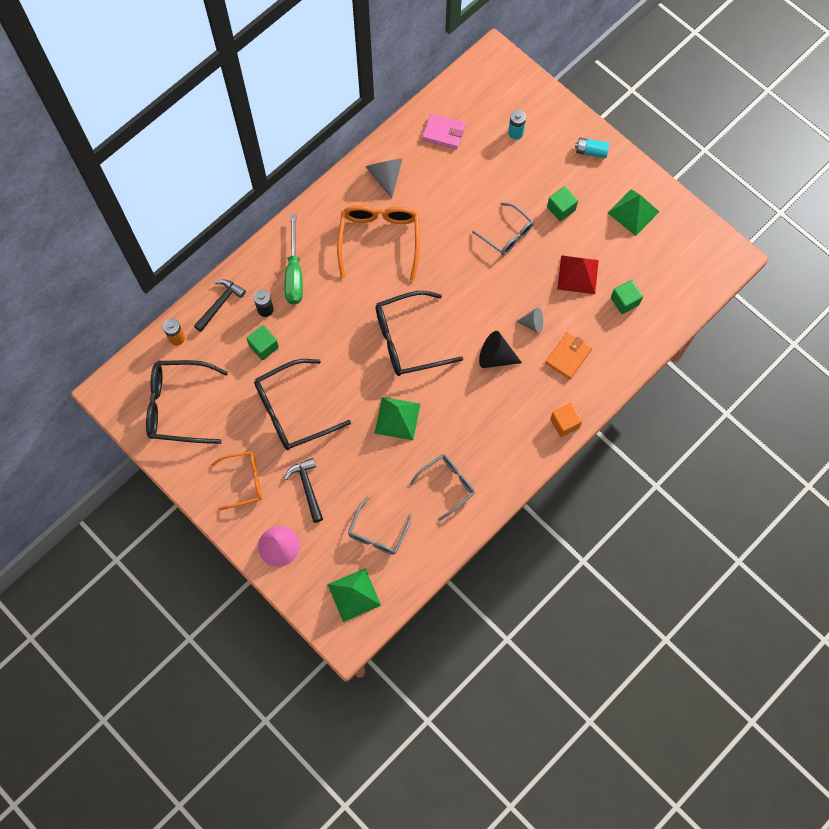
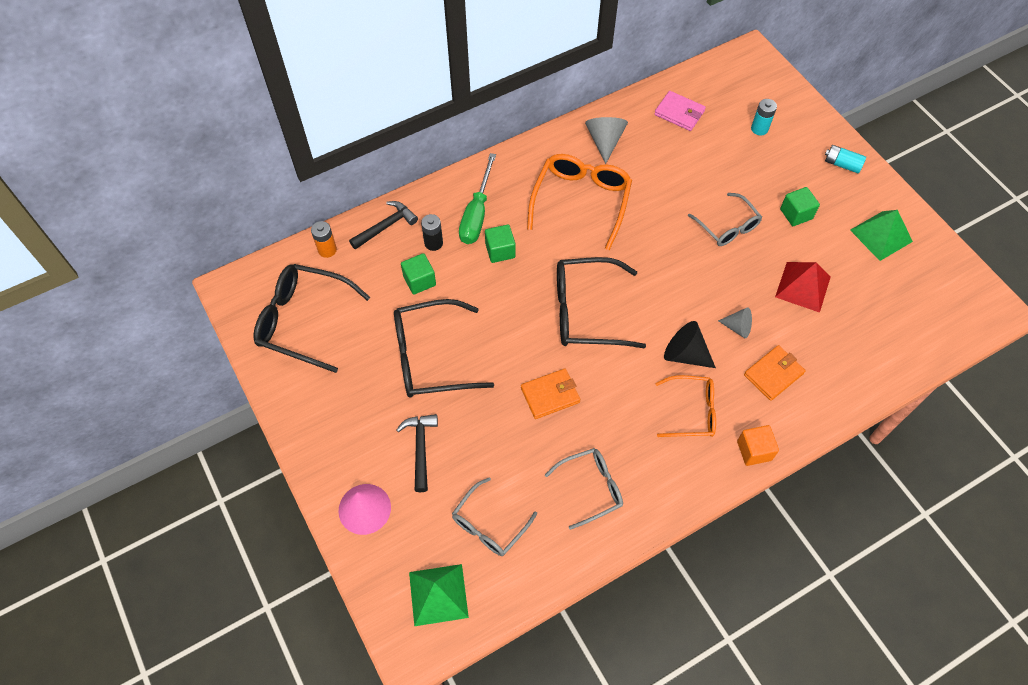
camera: 15 degrees right, 10 degrees down
orange glasses [211,451,262,510] -> orange glasses moved to [655,375,716,437]
green pyramid [374,397,420,440] -> orange wallet [521,369,580,419]
green cube [611,280,643,314] -> green cube moved to [485,224,516,263]

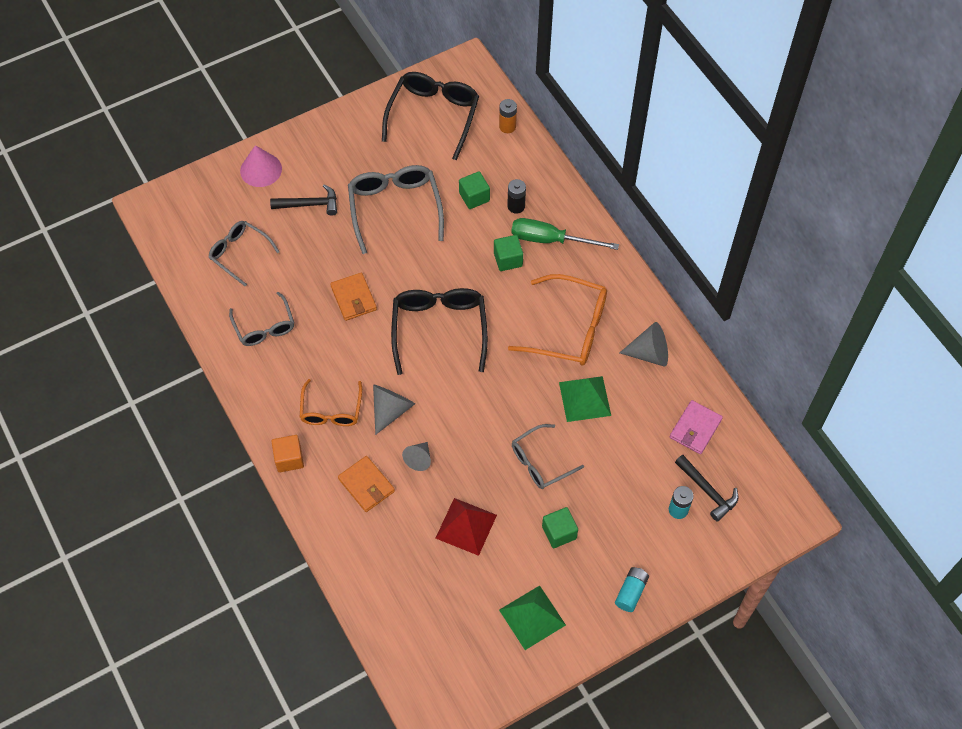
camera: 90 degrees right, 0 degrees up
black hammer [349,201,418,250] -> black hammer moved to [675,455,739,522]
black glasses [394,299,494,398] -> grey glasses [348,165,444,254]
green pyramid [409,564,469,626] -> green pyramid moved to [559,376,611,422]
black cone [664,321,716,368] -> grey cone [373,384,415,435]

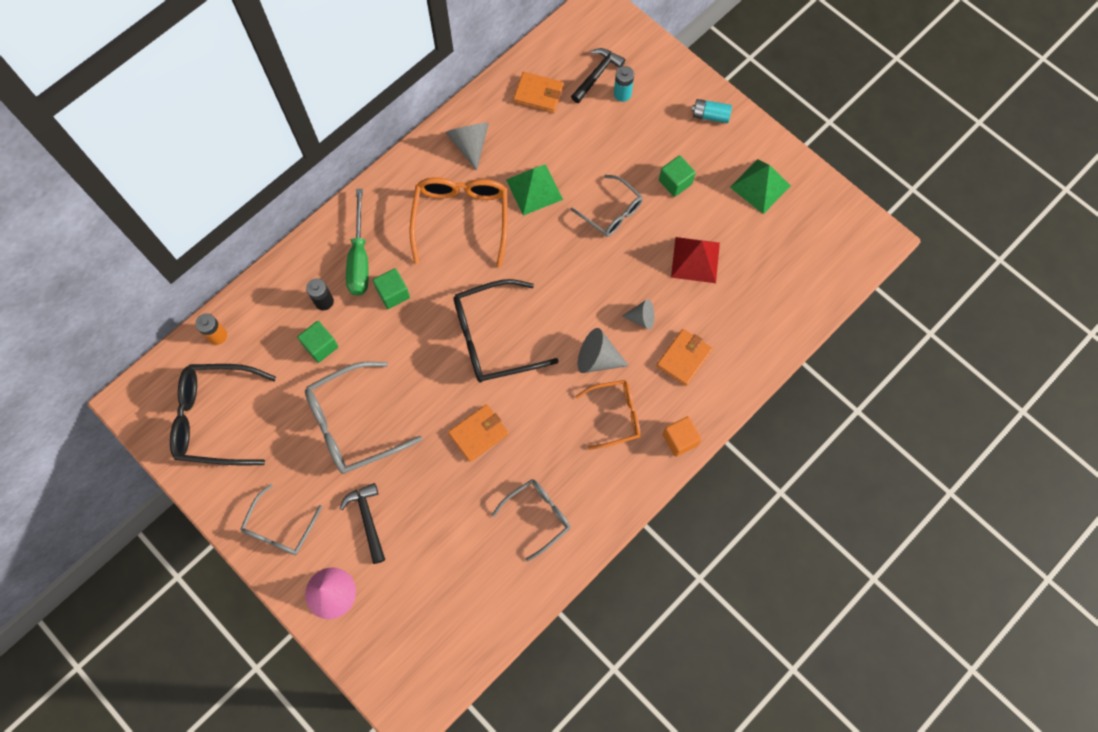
camera: 105 degrees left, 10 degrees up
grey glasses [208,221,280,286] -> grey glasses moved to [240,484,322,555]
pink wallet [670,400,723,454] -> orange wallet [513,72,564,113]

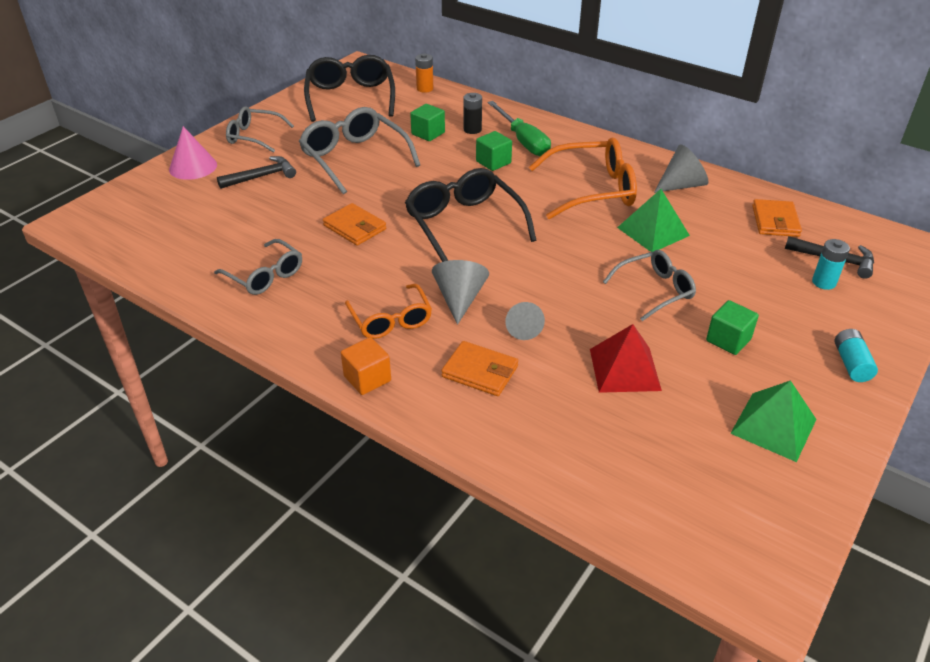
camera: 80 degrees right, 30 degrees down
green screwdriver [346,189,369,296] -> green screwdriver turned 105 degrees counterclockwise [487,101,551,156]
grey glasses [570,175,643,237] -> grey glasses turned 150 degrees counterclockwise [603,250,696,321]

